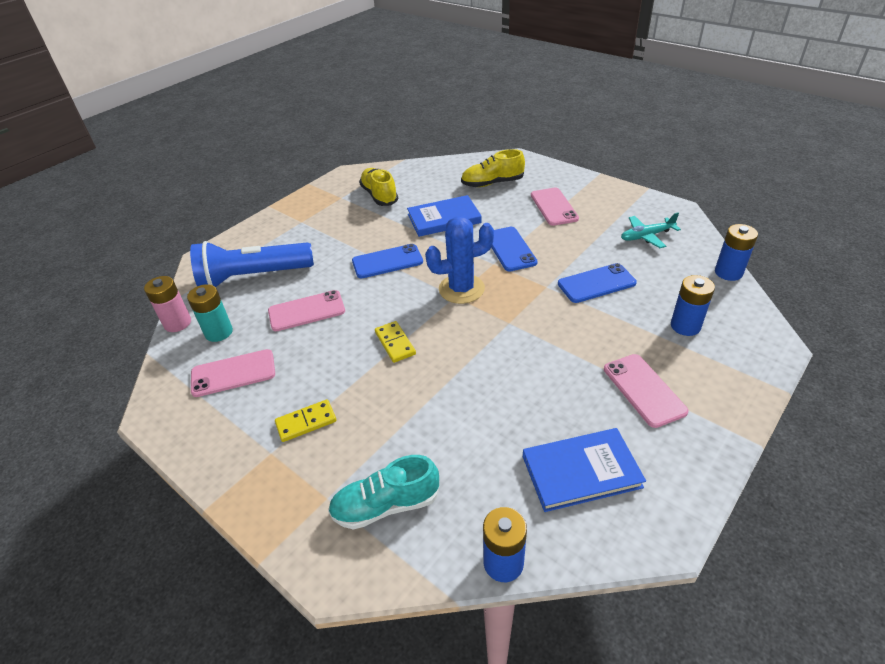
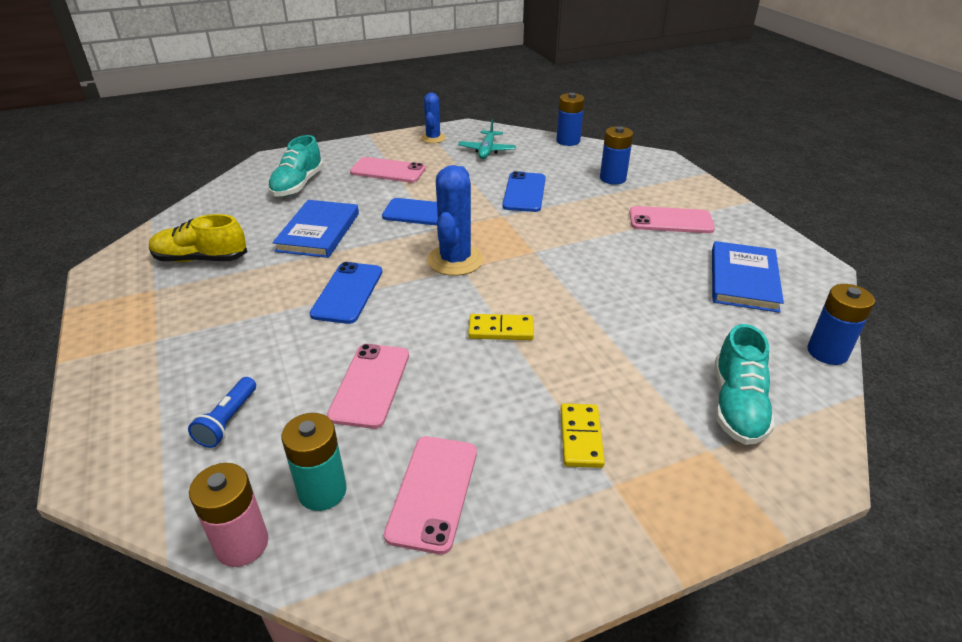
camera: 65 degrees left, 5 degrees down
blue flashlight [190,241,314,287] -> blue flashlight [188,377,256,448], size x0.43
yellow shoe [461,149,525,187] -> turquoise shoe [268,135,323,197]
none -> blue cactus [421,92,446,143]

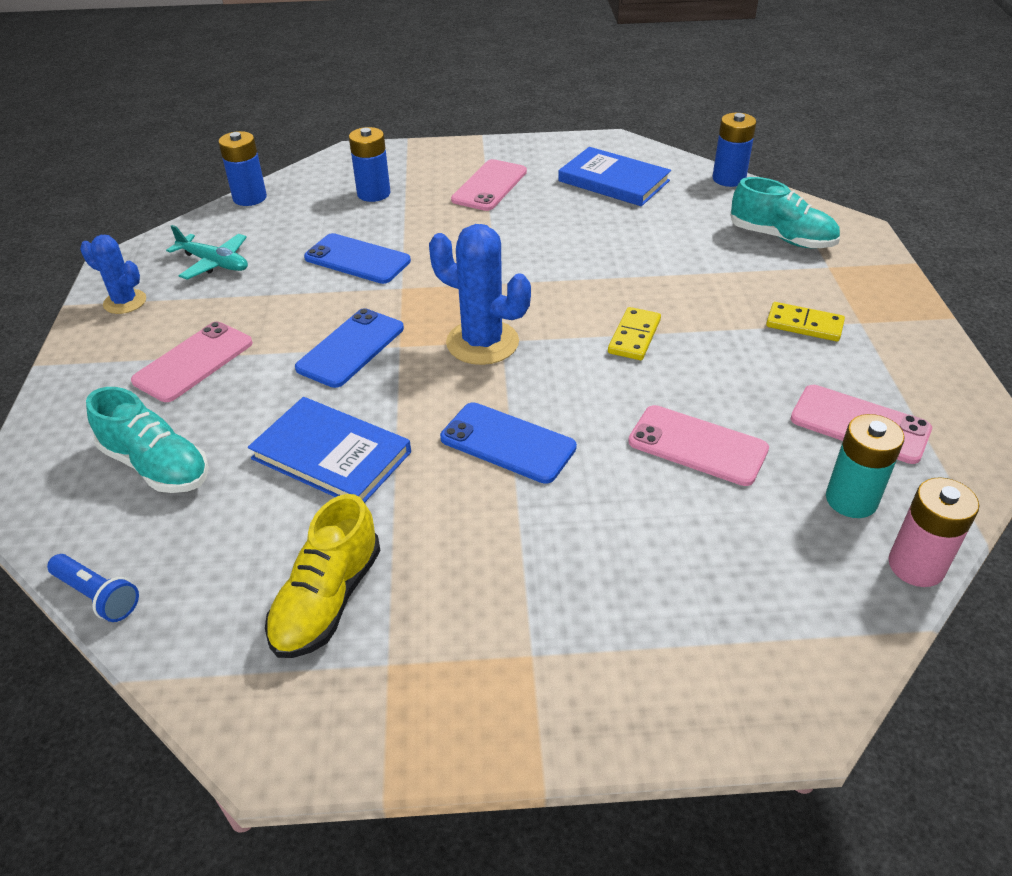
camera: 70 degrees left, 5 degrees up
blue flashlight [188,377,256,448] -> blue flashlight moved to [47,554,139,622]

